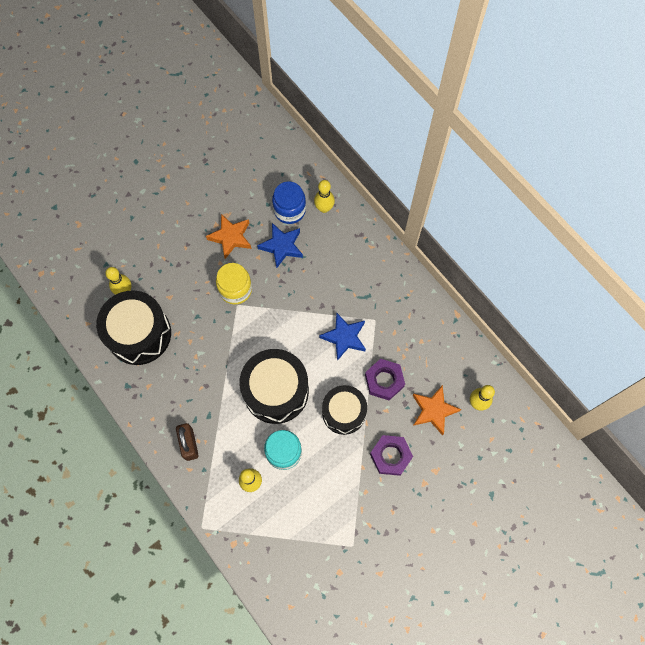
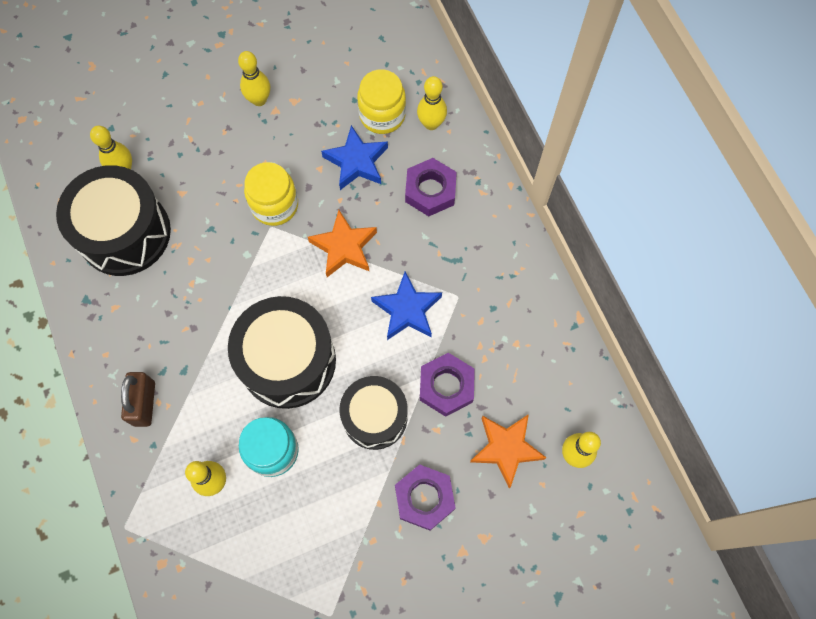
camera: 15 degrees right, 0 degrees up
orange star [206,214,251,259] -> orange star moved to [308,210,377,277]
blue jar [272,181,306,224] -> yellow jar [357,69,406,134]
none -> yellow bowling pin [238,51,270,106]
none -> purple nut [405,158,457,216]

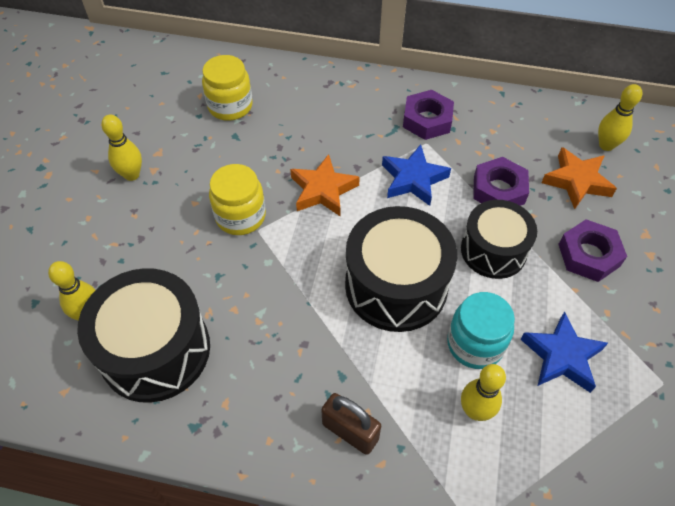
camera: 55 degrees left, 15 degrees down
blue star [321,125,388,190] -> blue star moved to [520,311,608,393]
purple nut [405,158,457,216] -> purple nut moved to [403,90,454,140]
yellow bowling pin [417,76,447,130] -> none

